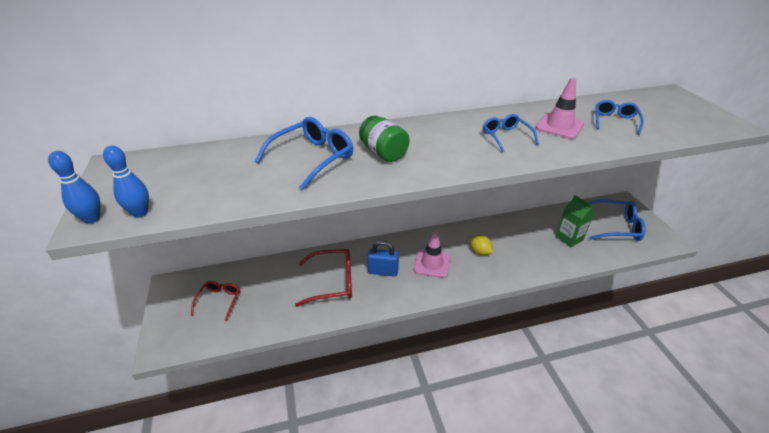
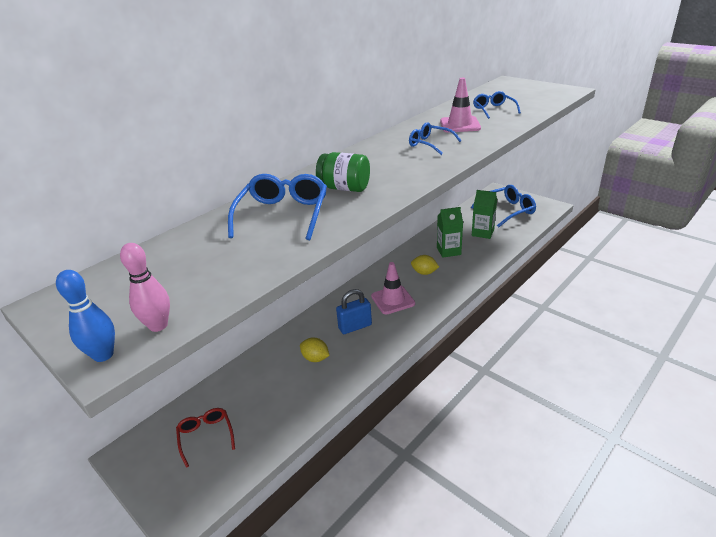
camera: 30 degrees left, 5 degrees down
blue bowling pin [103,145,149,218] -> pink bowling pin [120,243,170,332]
red glasses [295,249,352,307] -> yellow lemon [300,338,330,362]
none -> green carton [437,207,463,258]

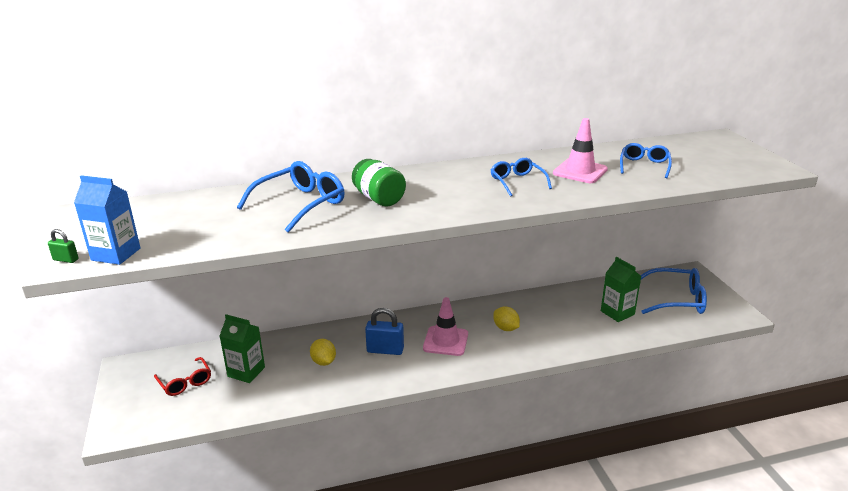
camera: 30 degrees right, 5 degrees down
blue bowling pin [56,270,115,362] -> green padlock [48,229,79,263]
pink bowling pin [120,243,170,332] -> blue carton [74,175,140,265]
red glasses [176,408,235,468] -> red glasses turned 135 degrees clockwise [154,357,211,396]
green carton [437,207,463,258] -> green carton moved to [220,314,265,383]

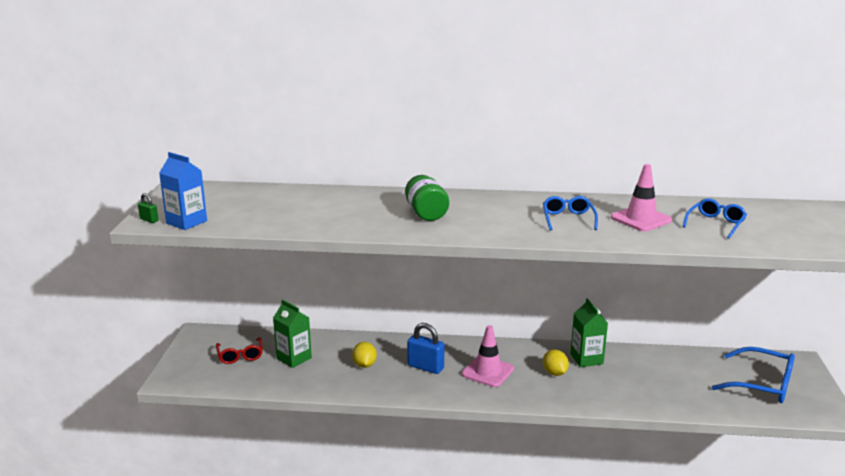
camera: 20 degrees right, 5 degrees down
blue glasses [237,161,344,233] -> none
green carton [601,257,642,322] -> green carton moved to [570,299,608,367]

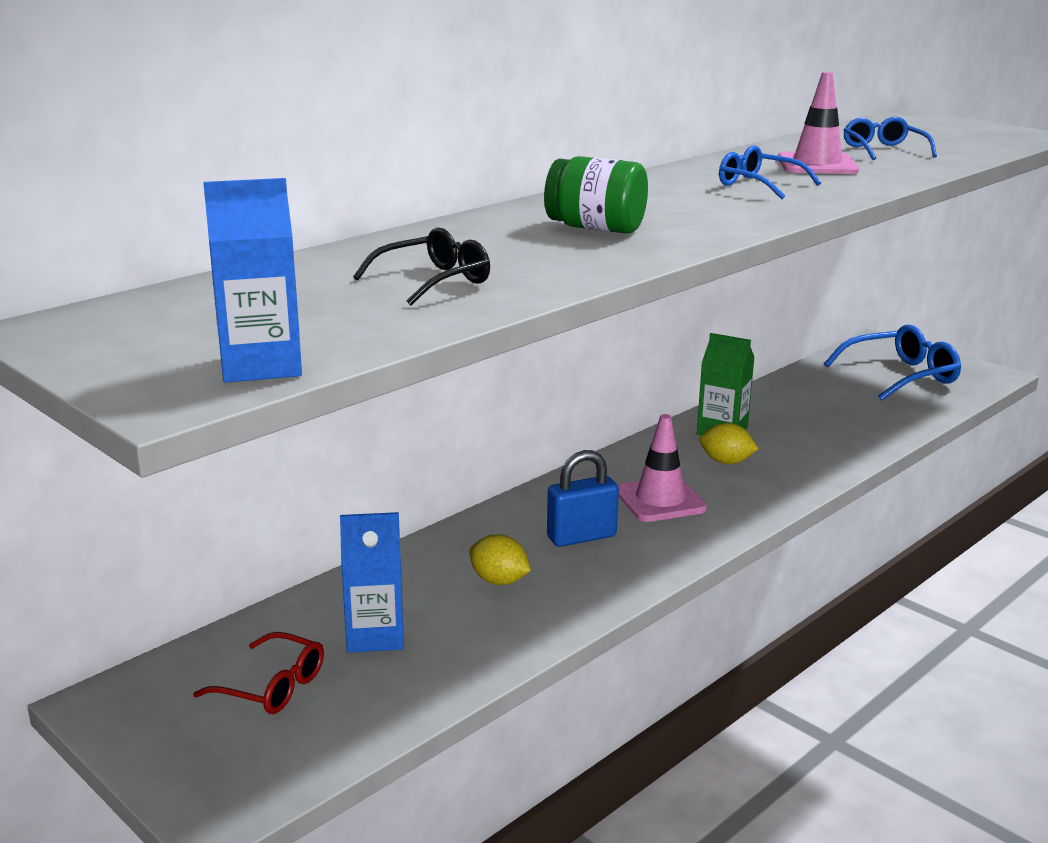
camera: 50 degrees left, 0 degrees up
green padlock [138,193,158,223] -> none
green carton [273,300,312,368] -> blue carton [340,512,404,653]
none -> black glasses [353,228,490,305]

